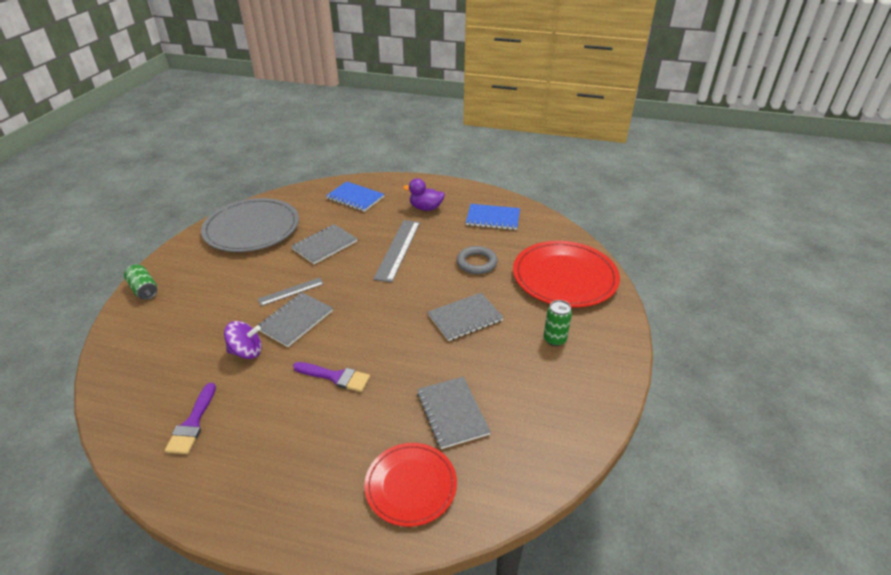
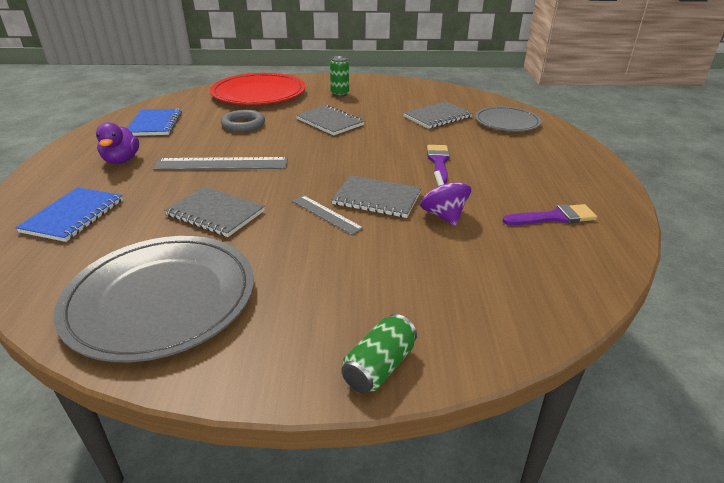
camera: 105 degrees left, 5 degrees down
red plate [364,443,457,527] -> grey plate [475,106,541,131]

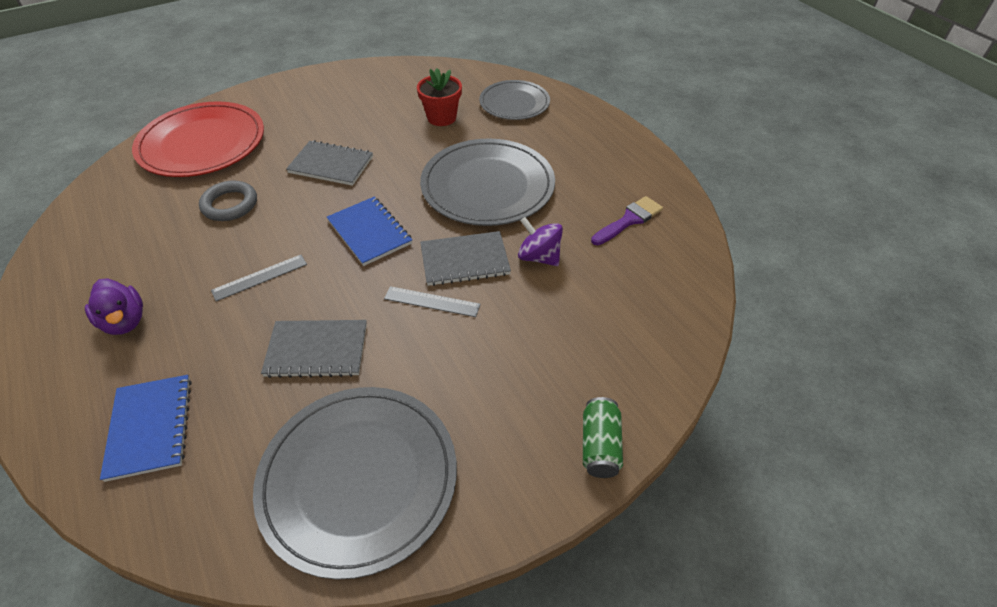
camera: 30 degrees left, 15 degrees up
blue notebook [127,109,182,136] -> blue notebook moved to [327,197,412,266]
grey ruler [153,157,288,170] -> grey ruler [211,255,307,301], size x0.58
green can [330,56,349,97] -> none
grey notebook [403,102,472,129] -> red flower pot [417,68,462,126]
purple brush [427,145,450,184] -> grey plate [420,139,555,226]

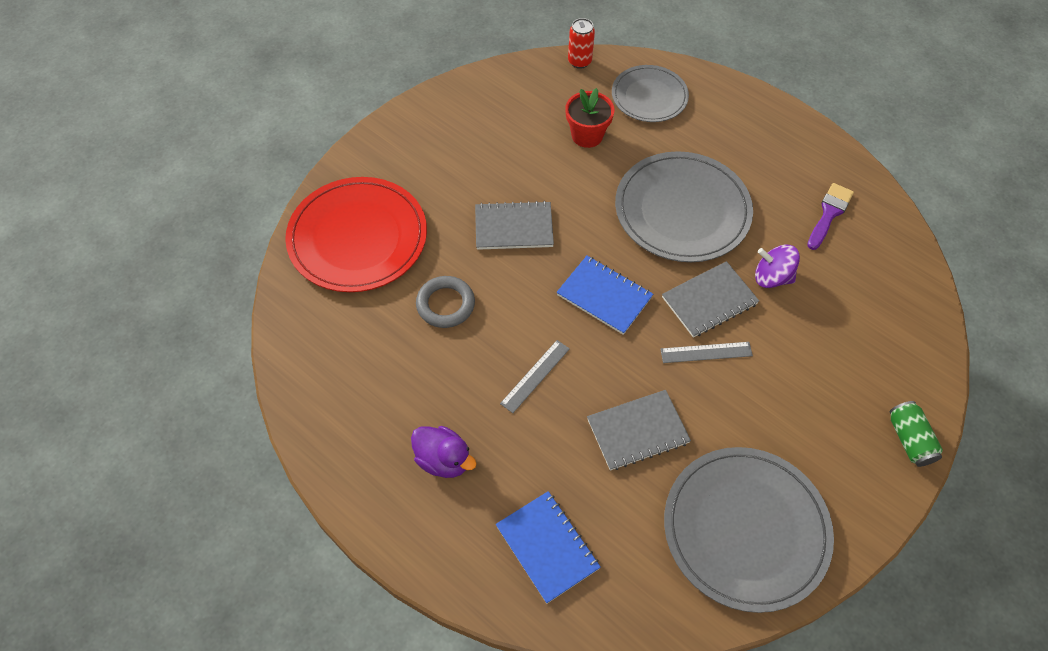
camera: 20 degrees left, 10 degrees up
none -> red can [568,18,595,69]

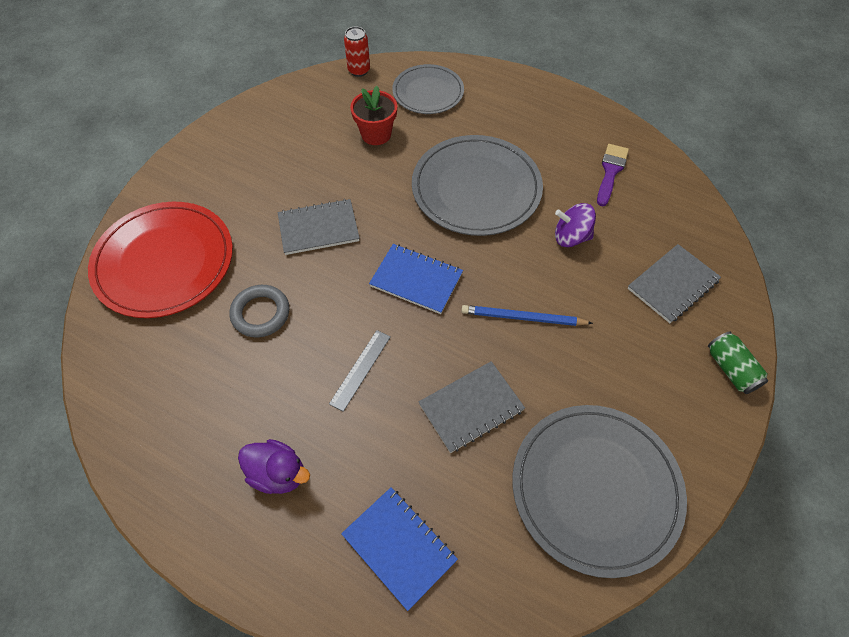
camera: 10 degrees left, 0 degrees up
grey ruler [660,342,753,363] -> blue pencil [461,305,593,326]
grey notebook [662,261,759,338] -> grey notebook moved to [628,244,721,323]

